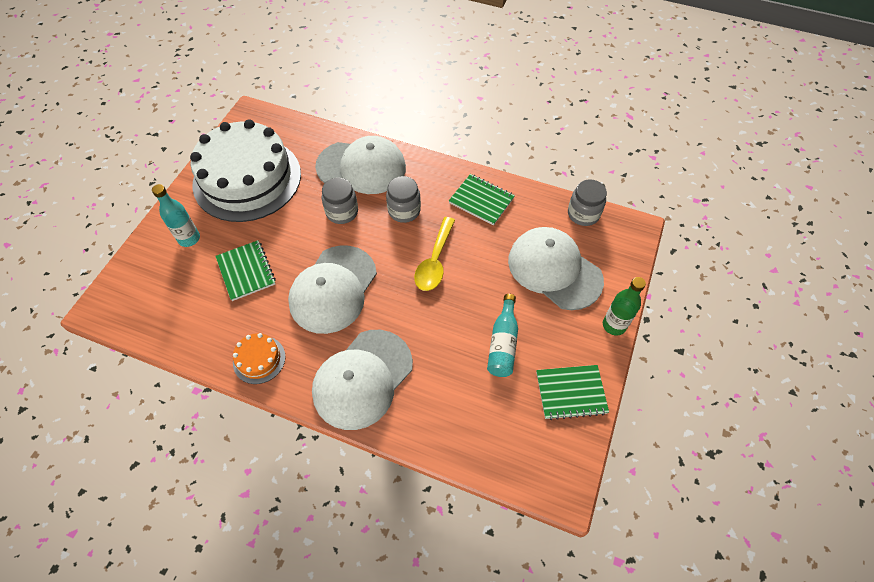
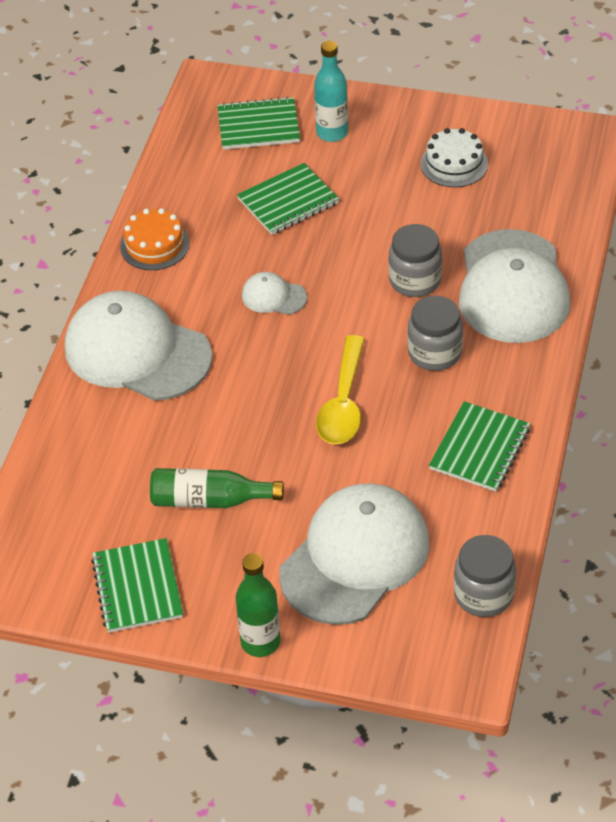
camera: 85 degrees right, 10 degrees down
white cake [190,119,301,222] -> white cake [421,128,488,187], size x0.40
white cap [288,245,377,334] -> white cap [242,272,307,315], size x0.44
yellow spoon [414,217,455,291] -> yellow spoon turned 90 degrees counterclockwise [316,335,365,444]
turquoise bottle [487,294,518,377] -> green bottle [150,468,284,508]
none -> green notebook [217,97,300,150]

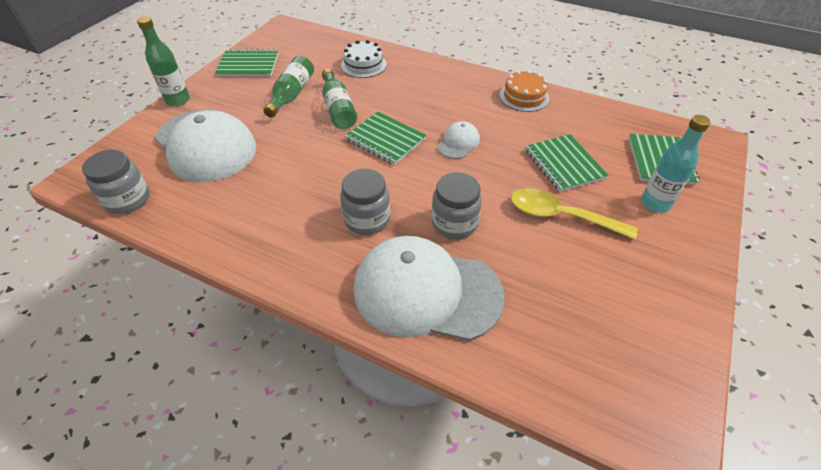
camera: 100 degrees right, 0 degrees up
white cap [65,291,212,401] -> none
yellow spoon [316,335,365,444] -> yellow spoon moved to [511,188,638,240]
white cake [421,128,488,187] -> white cake moved to [341,40,387,78]
green notebook [429,401,530,492] -> green notebook moved to [345,112,427,165]
none -> green bottle [322,69,357,129]

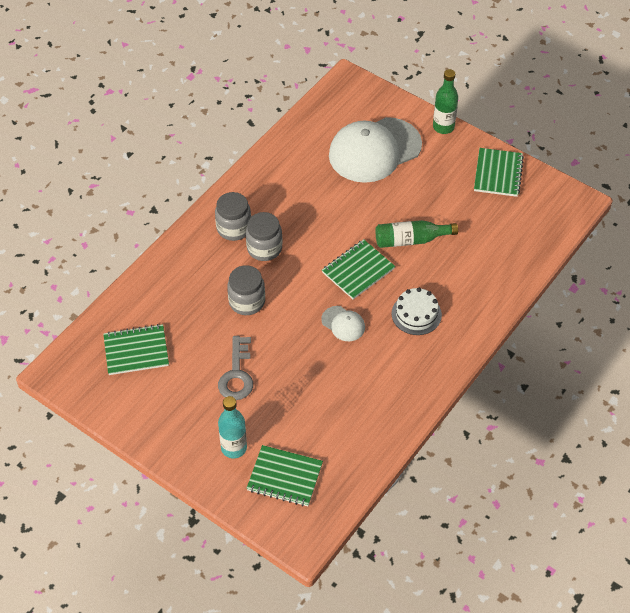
camera: 100 degrees right, 5 degrees up
grey jar [82,150,149,214] -> grey jar moved to [215,192,251,241]
green bottle [263,56,314,118] -> none
white cake [341,40,387,78] -> white cake moved to [391,288,442,335]
white cap [354,236,505,341] -> none
orange cake [499,70,549,112] -> none
yellow spoon [511,188,638,240] -> grey key [218,336,253,400]
green notebook [525,134,608,192] -> green notebook moved to [103,324,169,375]

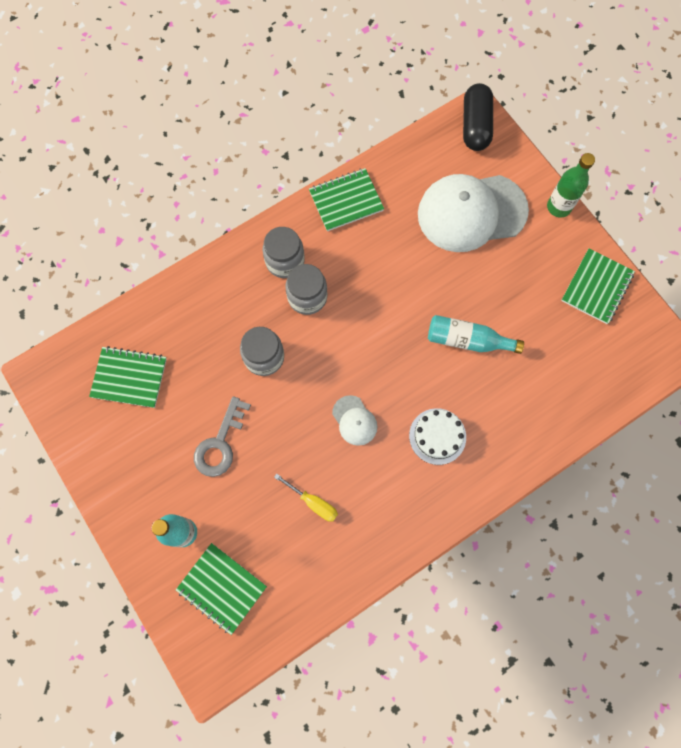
camera: 20 degrees right, 20 degrees up
green notebook [322,239,395,299] -> green notebook moved to [309,168,384,231]
green bottle [376,220,458,248] -> turquoise bottle [428,315,524,354]
none -> yellow screwdriver [274,474,338,522]
none -> black capsule [463,83,493,151]

